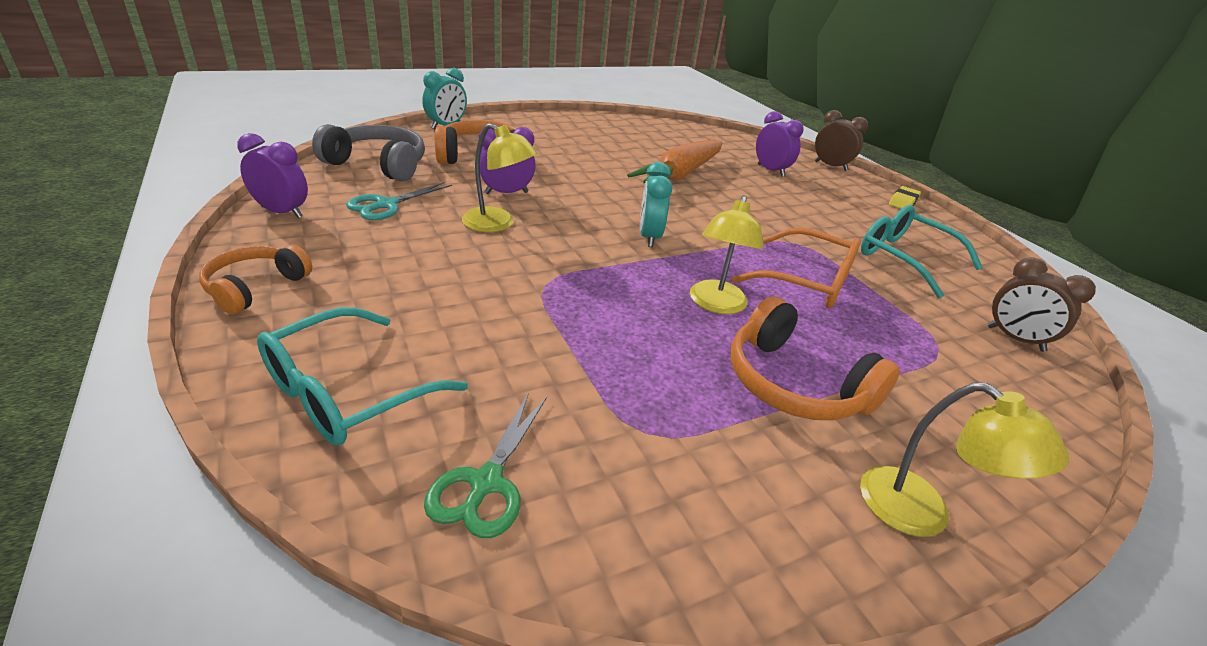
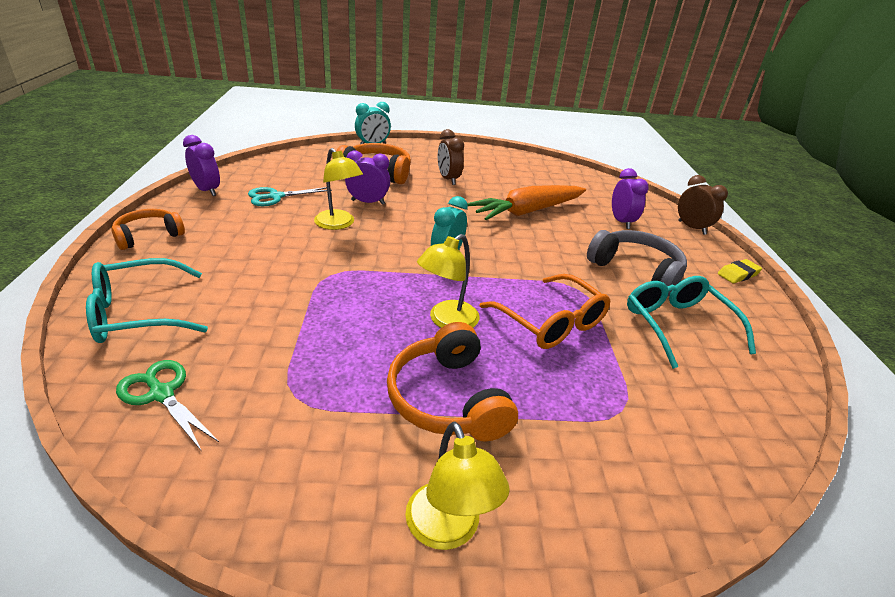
camera: 25 degrees right, 0 degrees up
grey headphones [312,124,425,182] -> grey headphones moved to [587,230,687,296]
green scissors [424,392,547,538] -> green scissors turned 90 degrees clockwise [116,360,219,450]
brown clock [987,257,1096,352] -> brown clock moved to [438,129,464,185]

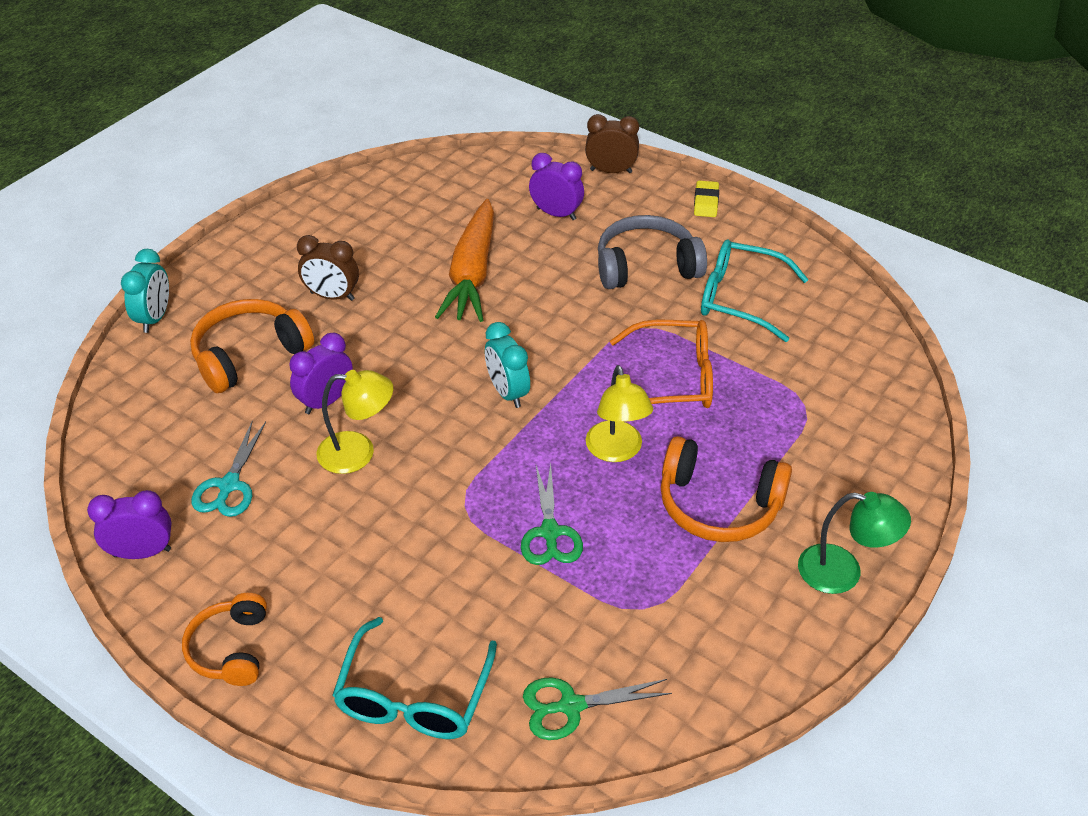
camera: 50 degrees left, 10 degrees up
yellow lamp [405,422,510,550] -> green lamp [798,492,911,594]
none -> green scissors [521,463,583,565]

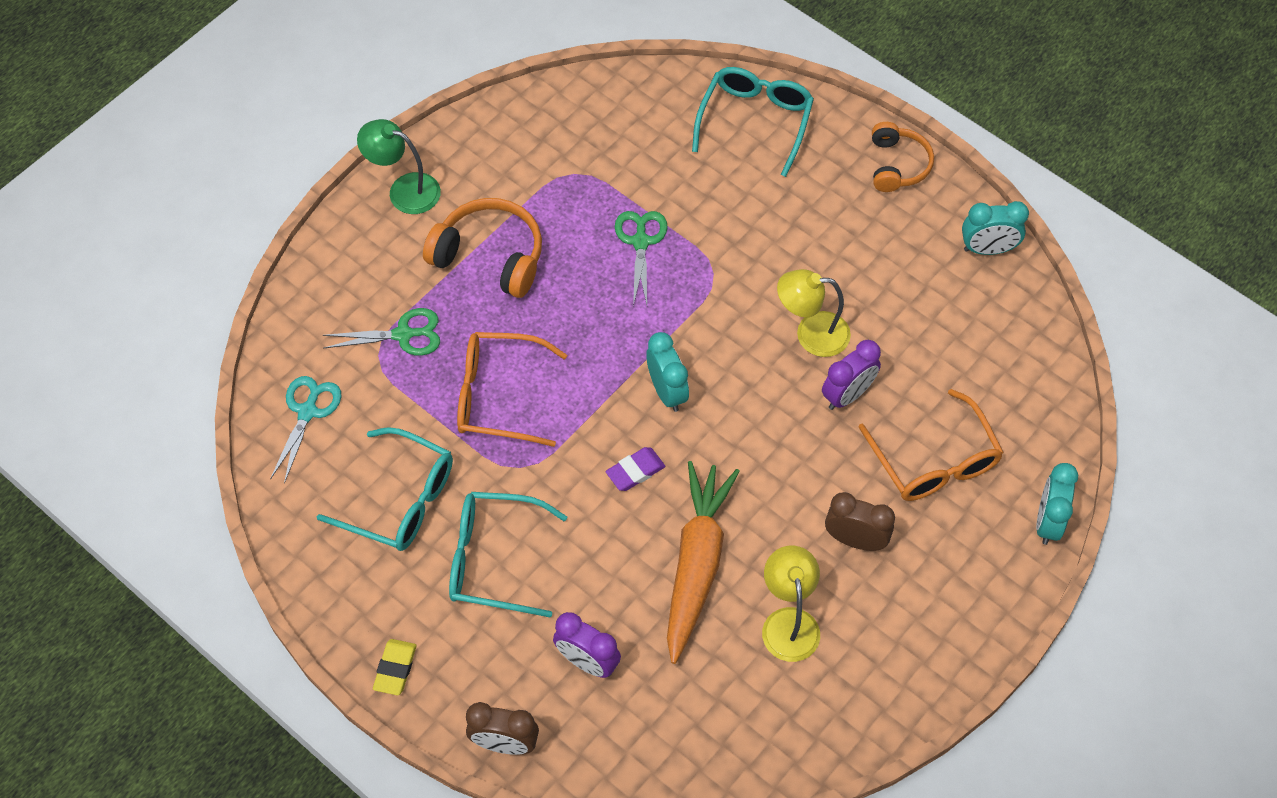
camera: 175 degrees left, 15 degrees up
purple clock [87,490,171,559] -> turquoise clock [962,201,1029,255]
orange headphones [190,299,314,393] -> orange glasses [858,389,1004,501]
turquoise scissors [191,421,266,517] -> turquoise scissors moved to [270,376,342,484]
green scissors [523,677,672,740] -> green scissors moved to [323,308,440,356]
yellow lamp [586,365,653,462] -> yellow lamp moved to [762,546,820,662]
grey headphones [598,215,707,289] -> turquoise glasses [449,492,567,618]
none -> purple eraser [606,447,665,491]

